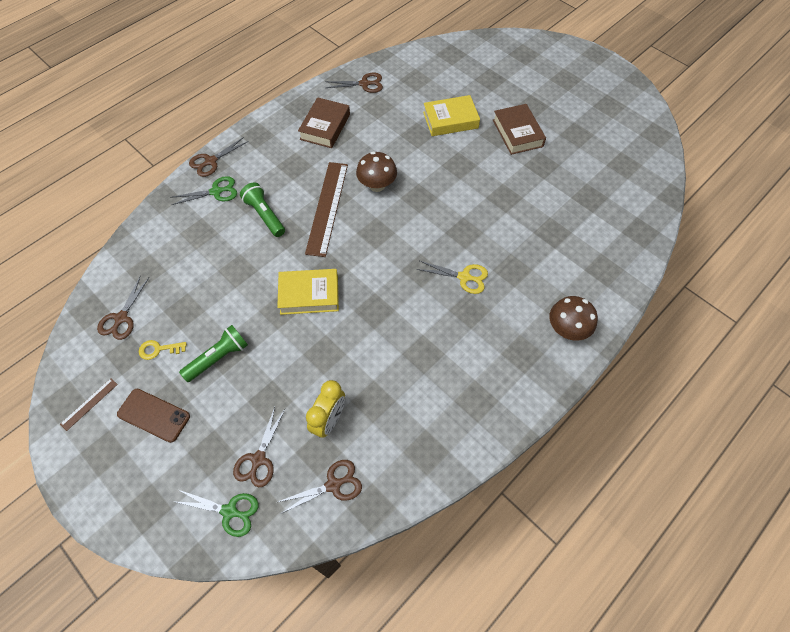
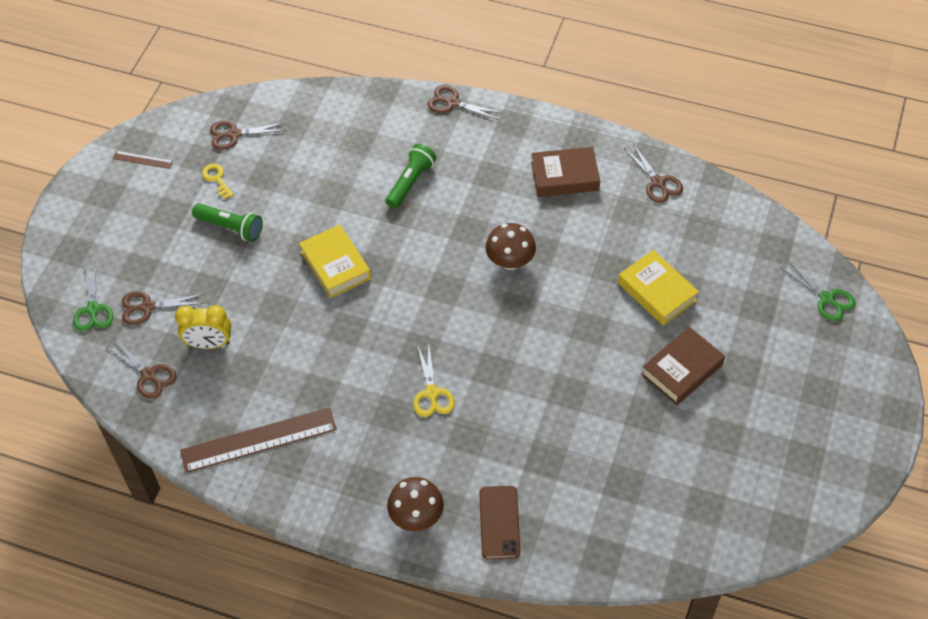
camera: 65 degrees right, 5 degrees down
brown phone [117,389,190,443] -> brown phone moved to [479,486,520,560]
green scissors [170,176,237,205] -> green scissors moved to [780,261,856,321]
brown ruler [305,162,348,257] -> brown ruler moved to [180,407,337,473]

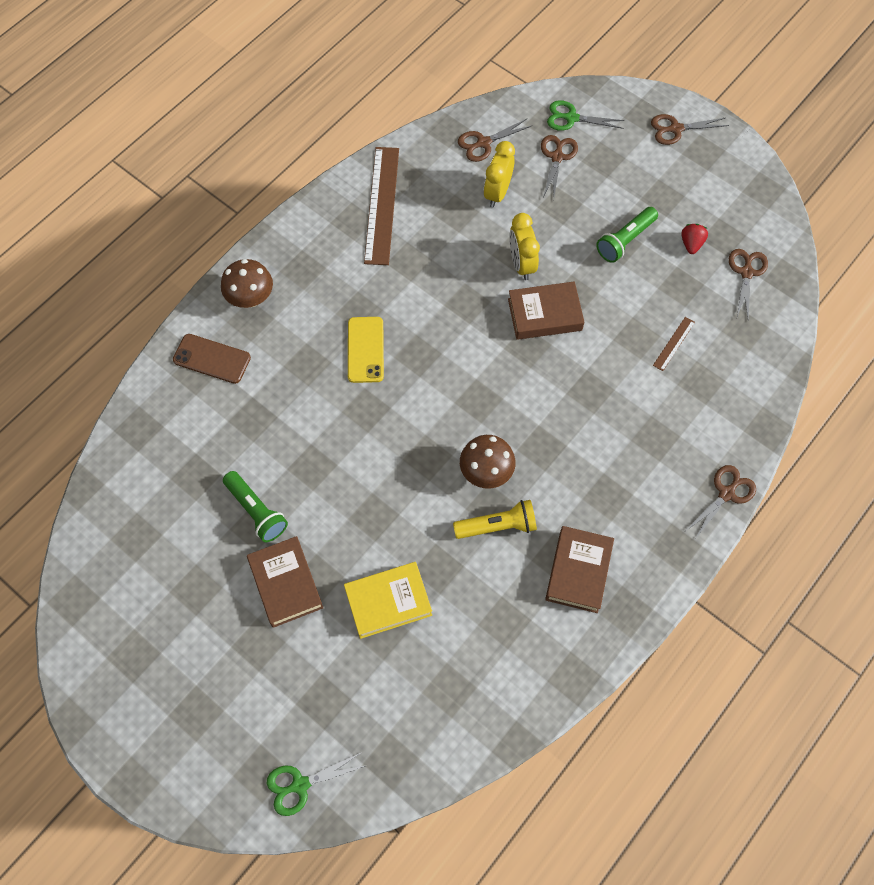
camera: 110 degrees right, 10 degrees up
brown ruler [113,151,173,169] -> brown ruler moved to [653,317,695,371]
yellow key [202,164,234,199] -> red strawberry [681,224,708,254]
yellow book [299,224,371,298] -> brown book [508,281,585,340]
green flashlight [386,144,436,209] -> green flashlight moved to [223,471,288,542]
yellow scissors [413,345,455,417] -> yellow phone [348,317,384,383]
brown scissors [624,144,683,203] -> brown scissors moved to [651,114,729,145]
none -> yellow flashlight [453,500,537,539]
none -> yellow clock [509,213,540,280]

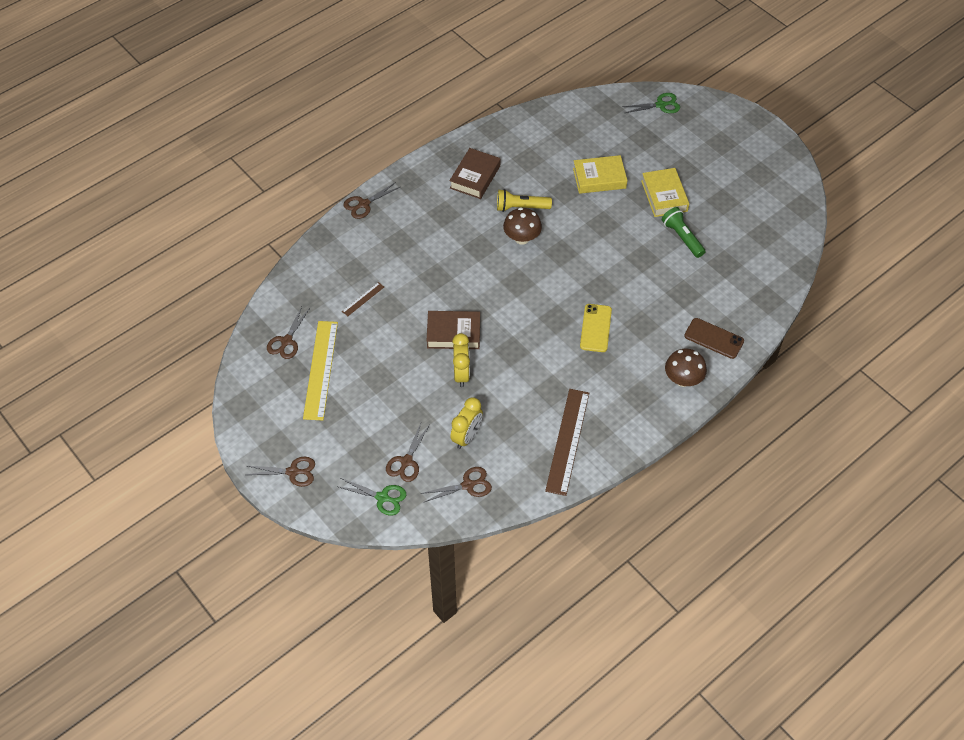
camera: 170 degrees left, 10 degrees down
brown book [247,536,323,628] -> yellow book [641,168,689,217]
green flashlight [596,207,658,263] -> none
red strawberry [681,224,708,254] -> yellow ruler [303,321,338,420]

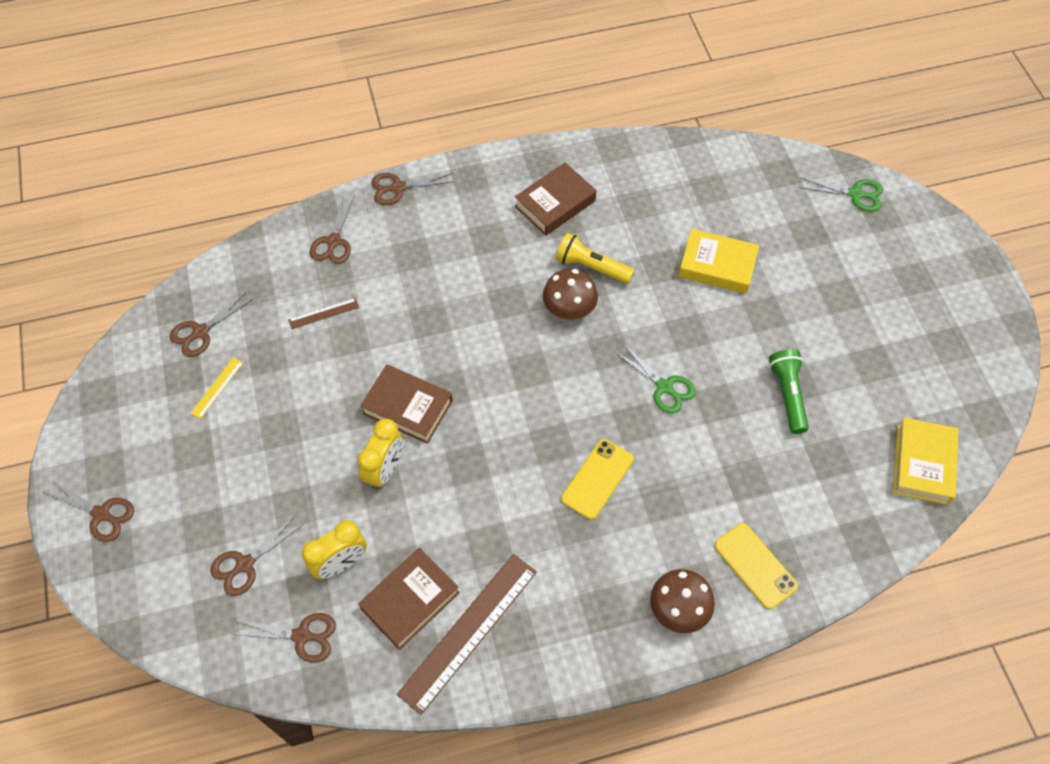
camera: 25 degrees right, 5 degrees up
yellow ruler [303,321,338,420] -> yellow ruler [190,357,244,419], size x0.45
green scissors [336,478,406,516] -> green scissors moved to [615,344,696,414]
yellow book [641,168,689,217] -> yellow book moved to [893,418,959,505]
brown phone [684,318,744,359] -> yellow phone [715,523,798,609]
none -> brown scissors [310,194,355,264]
none -> brown book [358,548,460,650]

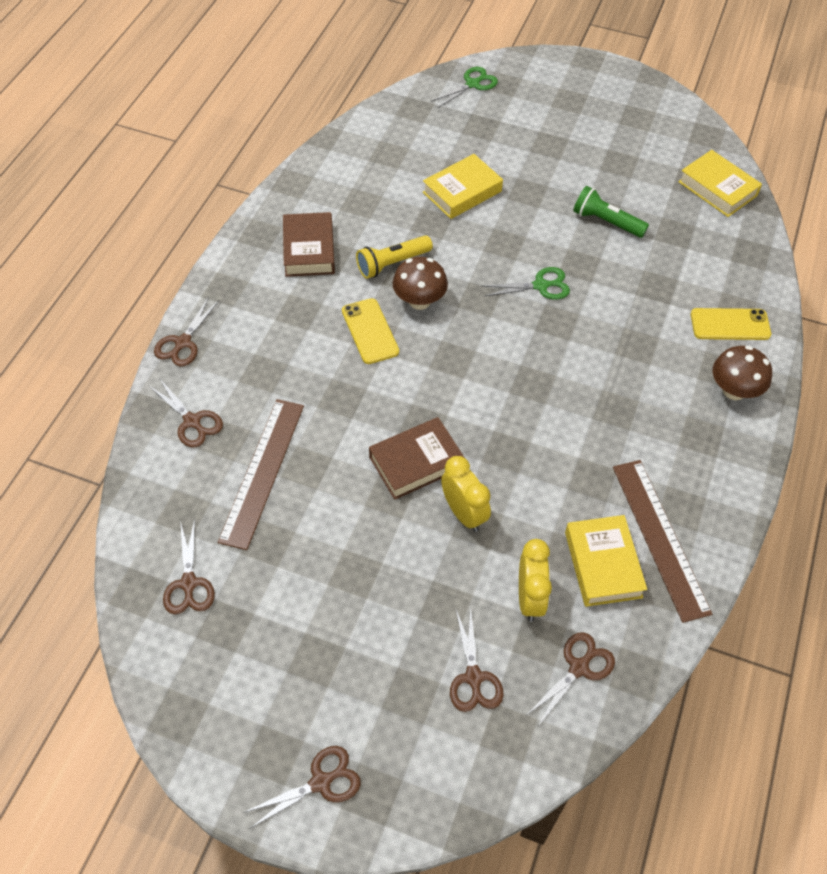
camera: 55 degrees left, 5 degrees down
yellow ruler [190,357,244,419] -> none
brown ruler [289,298,359,329] -> brown ruler [218,399,304,550], size x2.24
brown book [358,548,460,650] -> yellow book [565,515,647,607]
yellow phone [561,439,634,520] -> yellow phone moved to [342,298,399,364]

